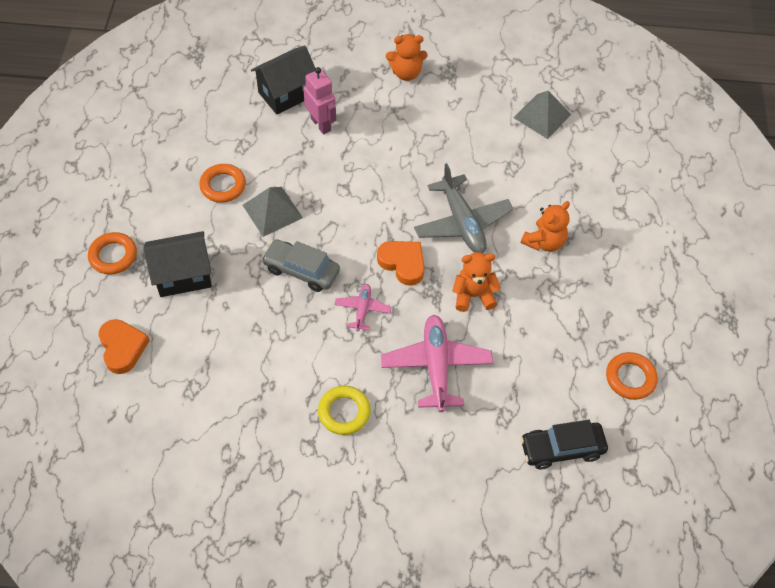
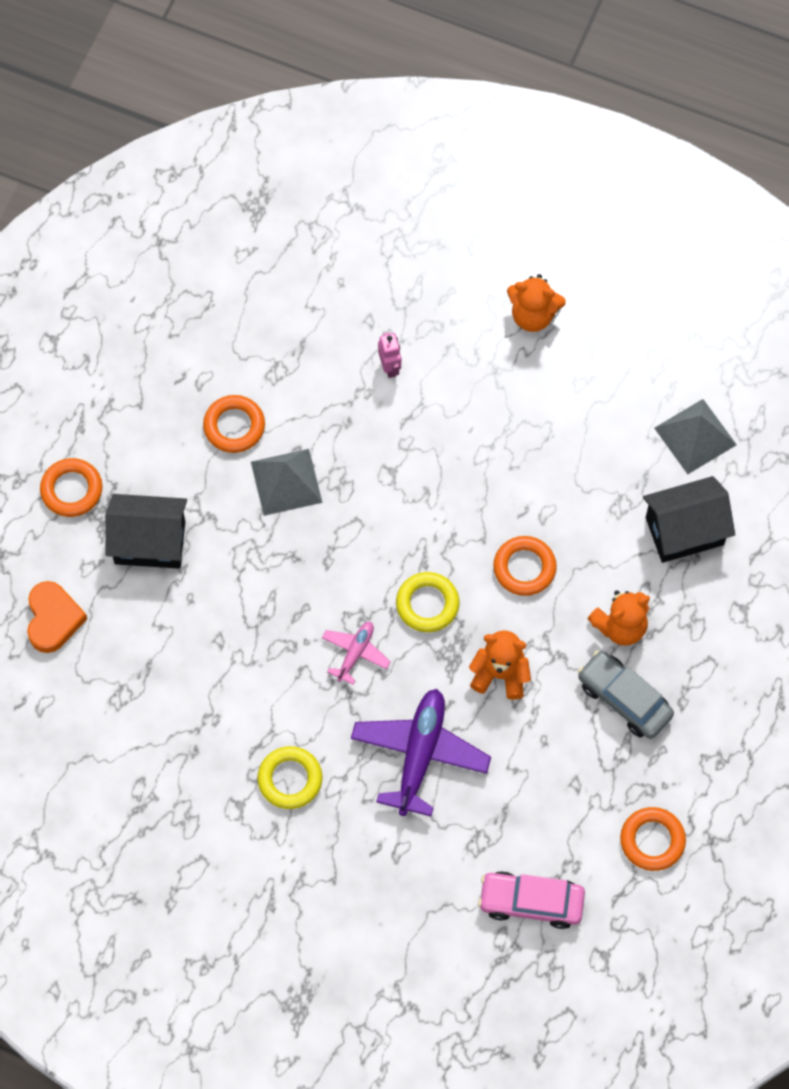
camera: 20 degrees right, 10 degrees up
black house [251,46,316,115] -> black house moved to [643,476,735,563]
grey car [261,239,340,292] -> grey car moved to [578,650,674,739]
pink robot [303,67,336,135] -> pink robot [378,332,401,378], size x0.64
orange heart [377,241,425,286] -> yellow ring [396,572,459,632]
pink plane [381,315,493,412] -> purple plane [351,689,491,816]
grey plane [414,163,513,253] -> orange ring [493,536,557,596]
black car [520,420,608,469] -> pink car [478,871,585,929]

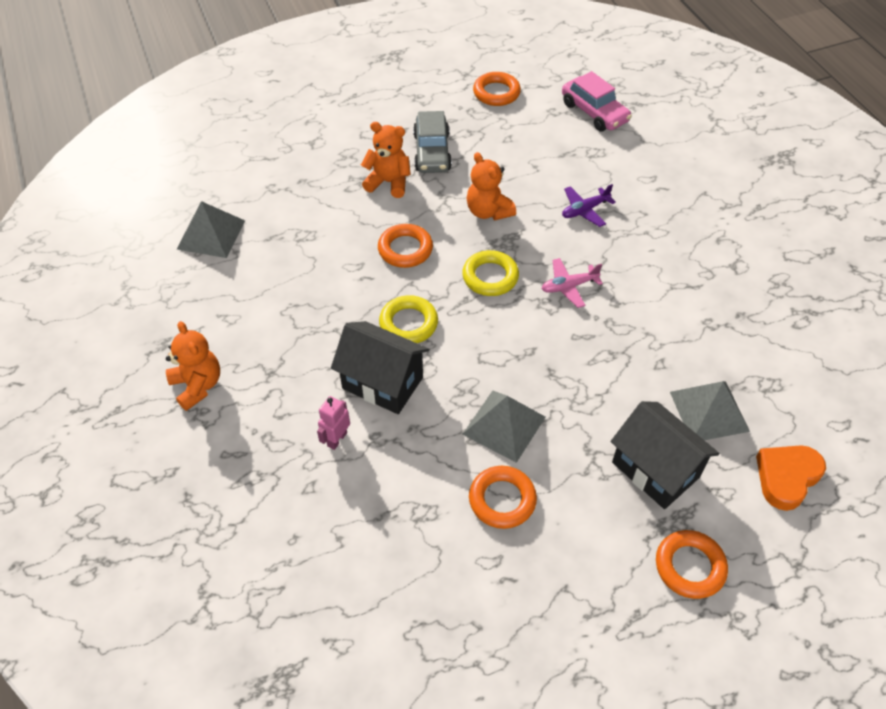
camera: 135 degrees left, 15 degrees down
yellow ring [257,746,322,809] -> yellow ring moved to [379,295,438,343]
purple plane [351,689,491,816] -> purple plane [562,184,616,227], size x0.53
black house [643,476,735,563] -> black house moved to [331,321,429,414]
none -> grey pyramid [670,381,750,440]

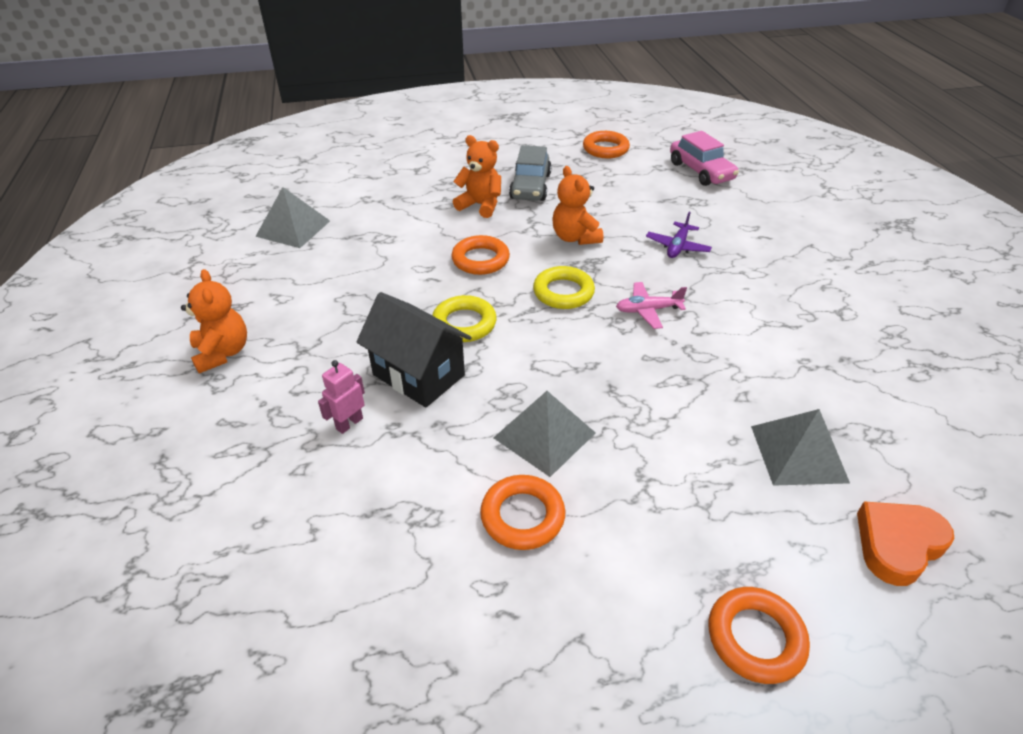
camera: 10 degrees right, 10 degrees down
purple plane [562,184,616,227] -> purple plane turned 45 degrees counterclockwise [646,212,712,258]
black house [610,401,719,509] -> none

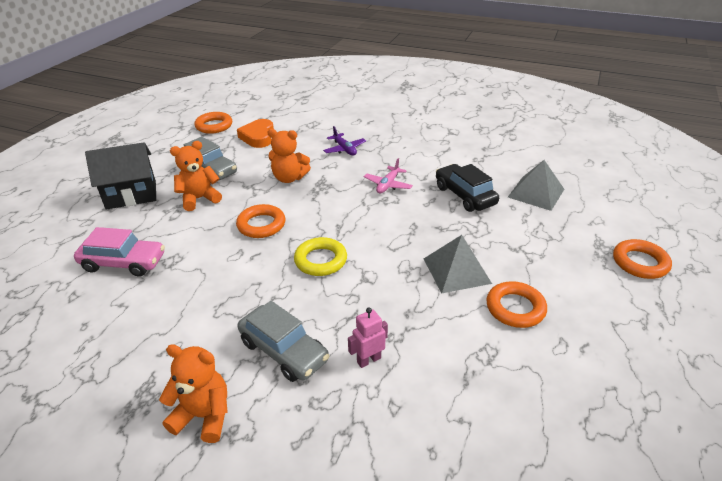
camera: 55 degrees left, 5 degrees down
grey pyramid [255,187,330,248] -> none
pink robot [318,360,365,434] -> pink robot turned 75 degrees clockwise [348,307,388,368]
black house [357,292,472,407] -> black house moved to [85,142,156,210]
yellow ring [533,266,595,309] -> none
pink car [670,131,739,186] -> pink car moved to [74,227,165,277]
orange heart [857,501,954,586] -> orange heart moved to [237,119,274,148]
none -> grey car [238,301,329,382]
none -> black car [436,164,499,212]

